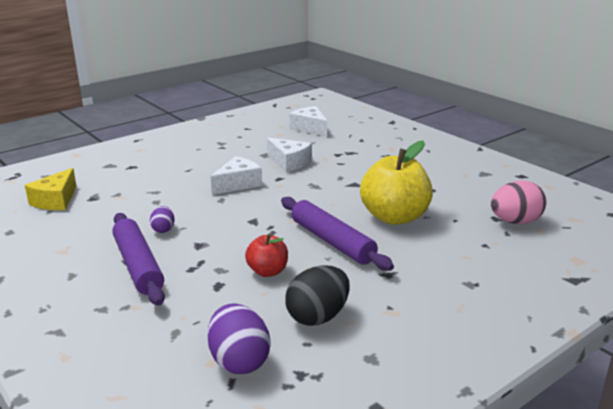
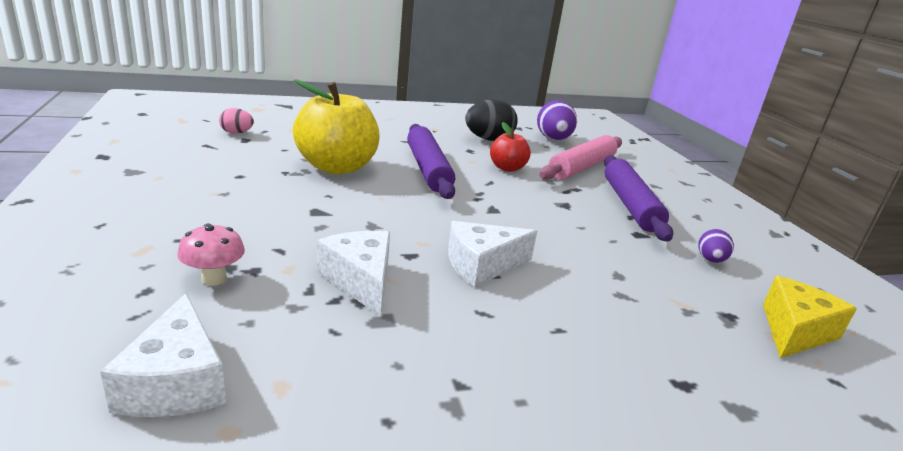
camera: 160 degrees left, 0 degrees up
purple egg [150,206,175,233] -> purple egg moved to [698,229,734,263]
pink egg [491,181,547,224] -> pink egg [219,108,254,134], size x0.55
none -> pink mushroom [178,223,245,286]
none -> pink rolling pin [539,135,622,180]

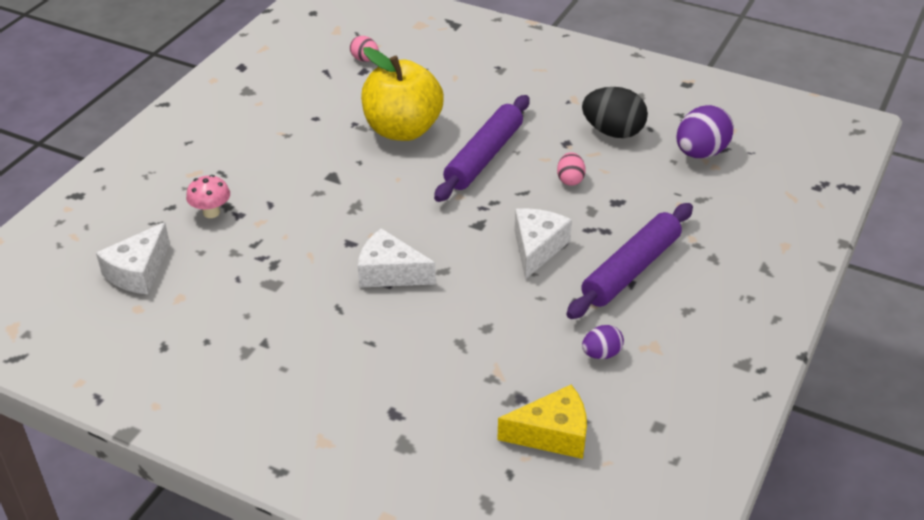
camera: 45 degrees right, 15 degrees up
white cheese [317,231,390,317] -> white cheese moved to [514,208,572,280]
red apple [490,122,531,172] -> pink egg [557,152,586,186]
pink rolling pin [539,135,622,180] -> none

